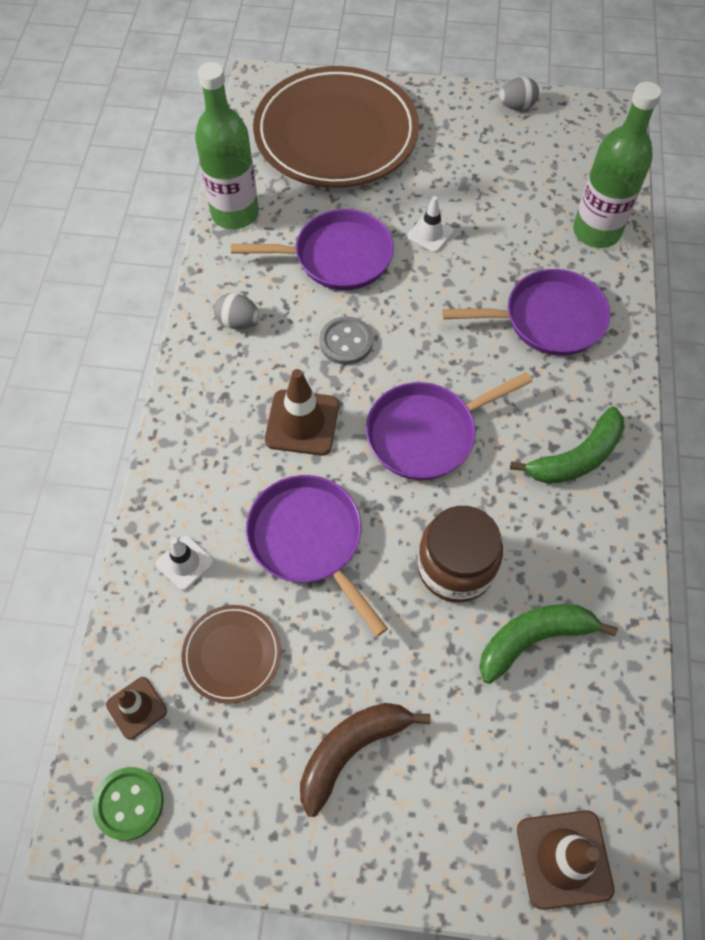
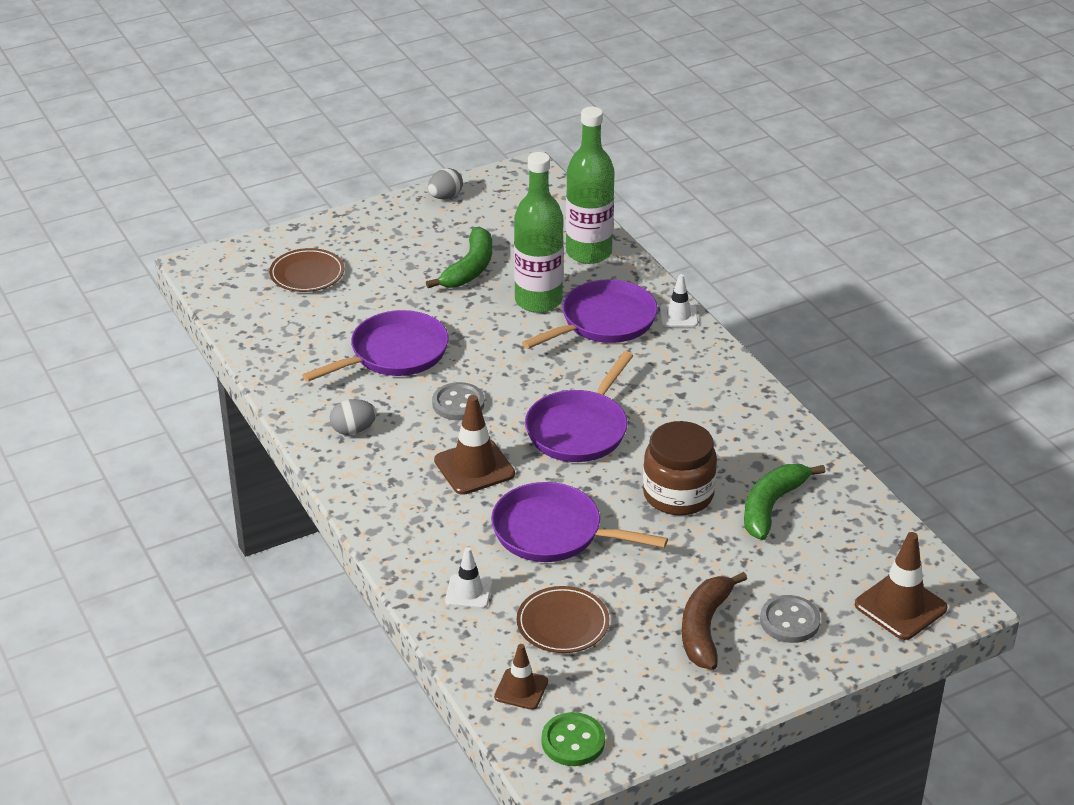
camera: 35 degrees left, 25 degrees down
green bottle [195,62,259,229] -> green bottle moved to [514,152,564,313]
brown plate [253,66,419,188] -> brown plate [269,248,344,292], size x0.44
white traffic cone [408,196,454,252] -> white traffic cone moved to [660,274,698,327]
green banana [510,407,625,484] -> green banana moved to [426,227,492,288]
none -> grey button [760,595,821,643]

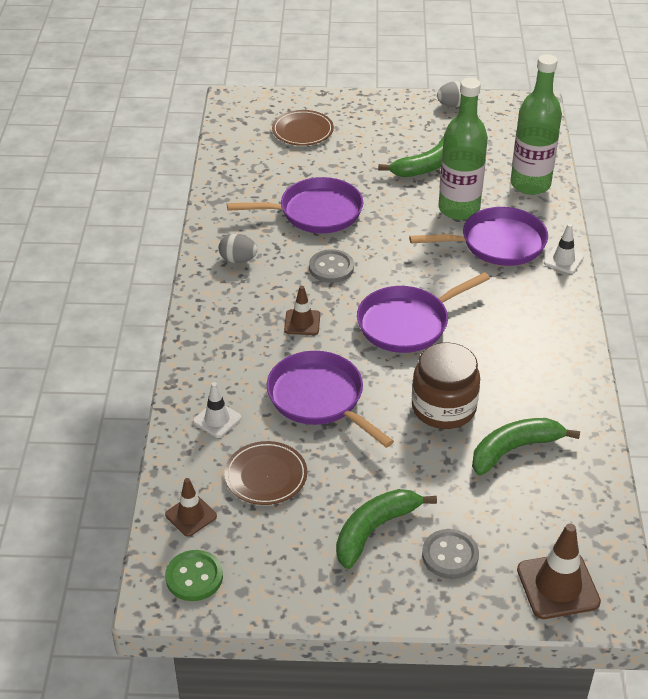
camera: 30 degrees right, 5 degrees up
brown traffic cone [434,395,515,495] -> brown traffic cone [284,286,320,335], size x0.61
brown banana [682,572,747,670] -> green banana [336,489,437,569]

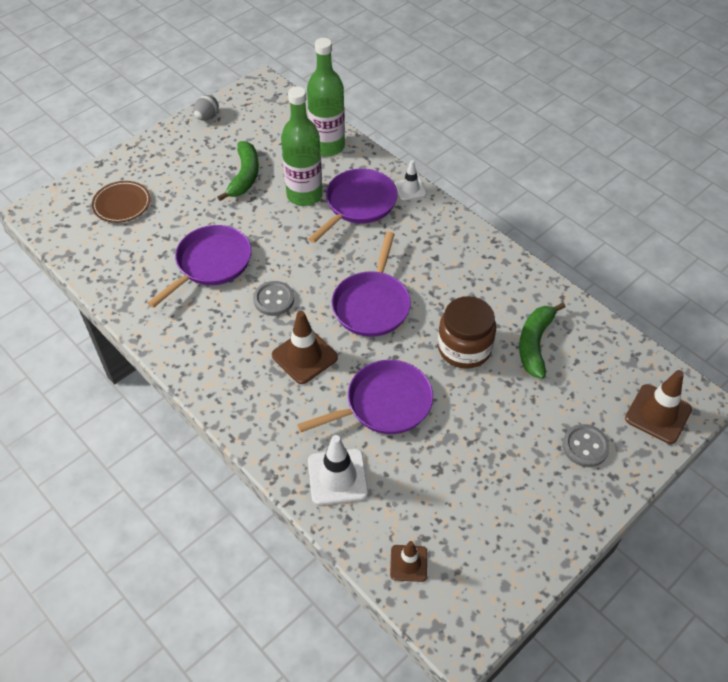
camera: 45 degrees left, 10 degrees up
green button [165,550,223,601] -> none
white traffic cone [193,382,241,438] -> white traffic cone [308,435,368,505], size x1.64
grey egg [219,233,258,263] -> none
brown plate [224,441,307,505] -> none
purple pan [267,351,394,448] -> purple pan turned 150 degrees clockwise [297,360,433,434]
brown traffic cone [284,286,320,335] -> brown traffic cone [272,311,338,384], size x1.64
green banana [336,489,437,569] -> none

